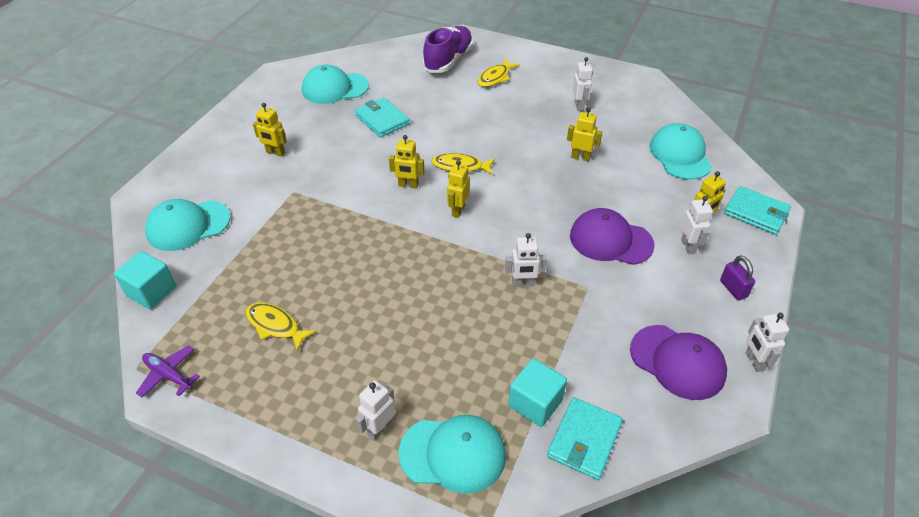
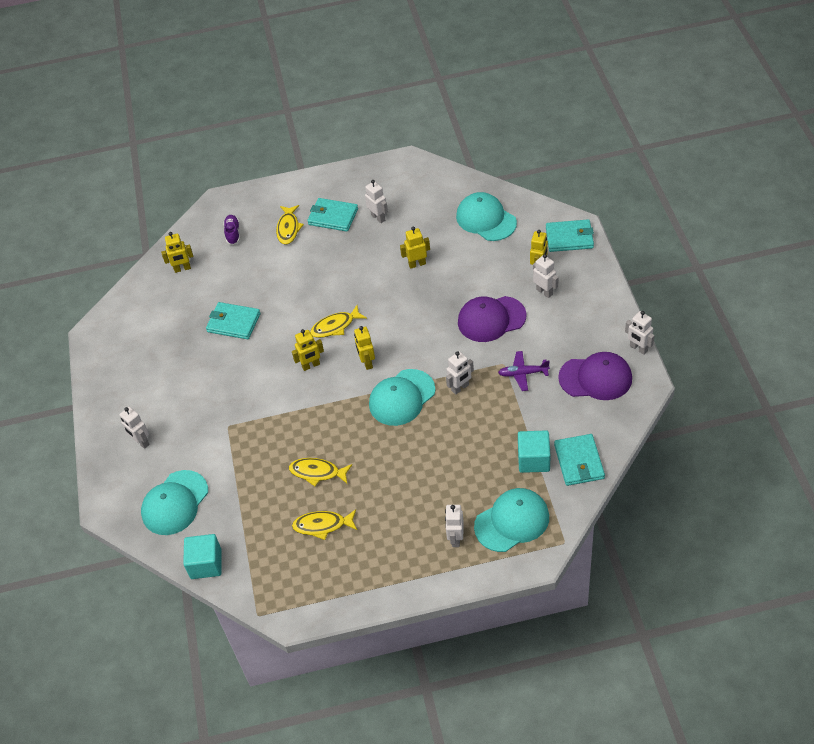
camera: 30 degrees left, 5 degrees up
purple plane [136,345,200,397] -> purple plane moved to [498,351,550,391]
yellow robot [253,103,287,157] -> yellow robot moved to [161,232,193,273]
turquoise cap [302,65,369,104] -> turquoise cap moved to [369,369,435,426]
purple shoe [423,26,473,73] -> purple shoe [223,215,240,245], size x0.50
purple padlock [720,255,755,300] -> none
none -> white robot [119,407,150,449]
none -> yellow fish [289,458,352,486]
none -> turquoise wallet [307,198,358,232]

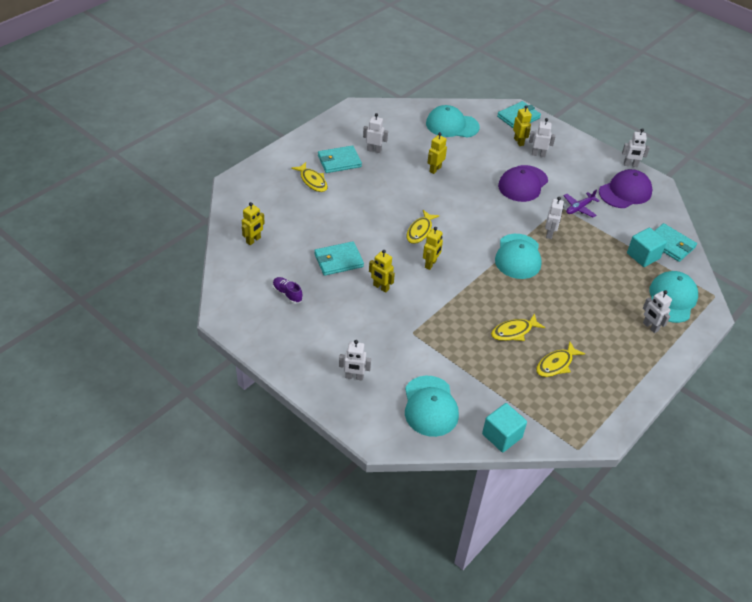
camera: 45 degrees left, 5 degrees down
purple shoe [223,215,240,245] -> purple shoe moved to [273,277,303,304]
yellow robot [354,326,375,370] -> yellow robot moved to [369,250,395,293]

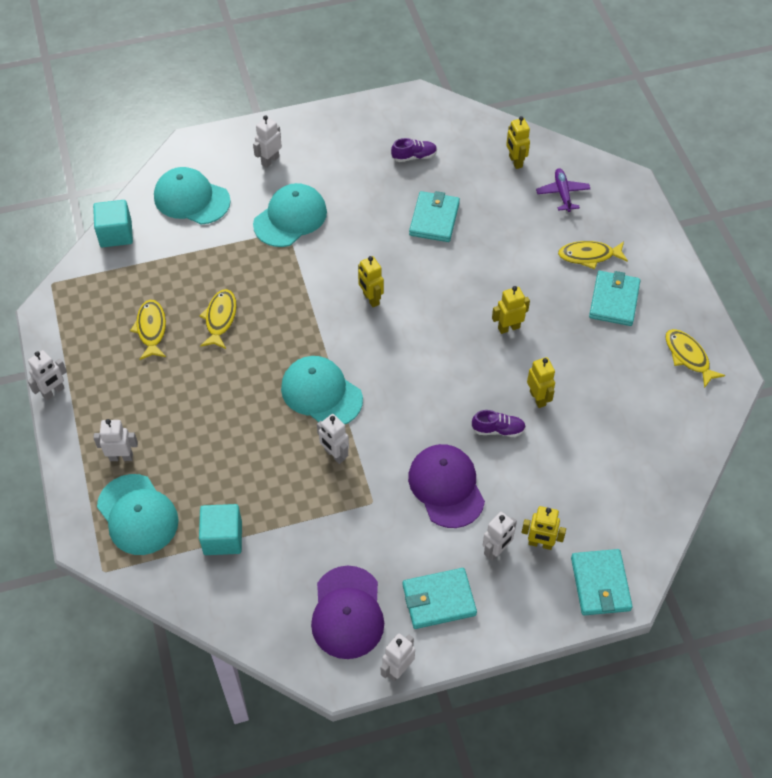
camera: 125 degrees right, 10 degrees up
white robot [363,113,388,153] -> white robot moved to [28,350,67,400]
yellow robot [369,250,395,293] -> yellow robot moved to [492,286,530,334]
yellow fish [406,210,439,244] -> yellow fish moved to [665,329,725,388]
turquoise cap [426,105,480,138] -> turquoise cap moved to [253,183,327,247]
purple plane [564,189,600,217] -> purple plane moved to [536,168,590,212]
turquoise wallet [655,223,697,262] -> turquoise wallet moved to [403,568,477,629]
none -> purple shoe [472,410,526,437]

